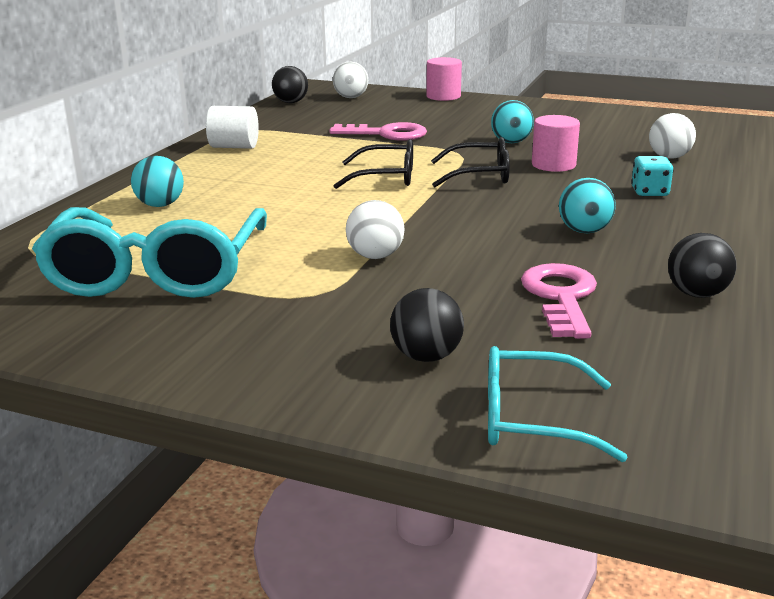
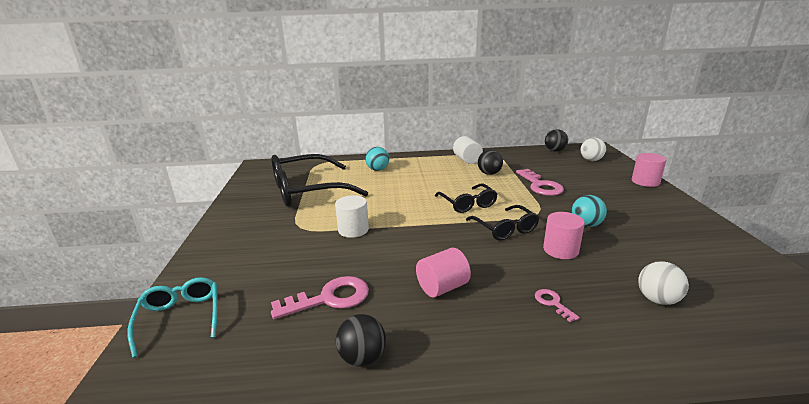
camera: 65 degrees right, 0 degrees up
turquoise glasses [32,207,267,298] -> black glasses [271,154,368,207]
white ball [346,200,405,259] -> white cylinder [335,195,369,238]
black ball [390,288,464,362] -> black ball moved to [478,150,503,175]
turquoise ball [559,178,616,233] -> pink cylinder [416,248,471,298]
turquoise dice [631,156,674,196] -> pink key [535,289,580,322]

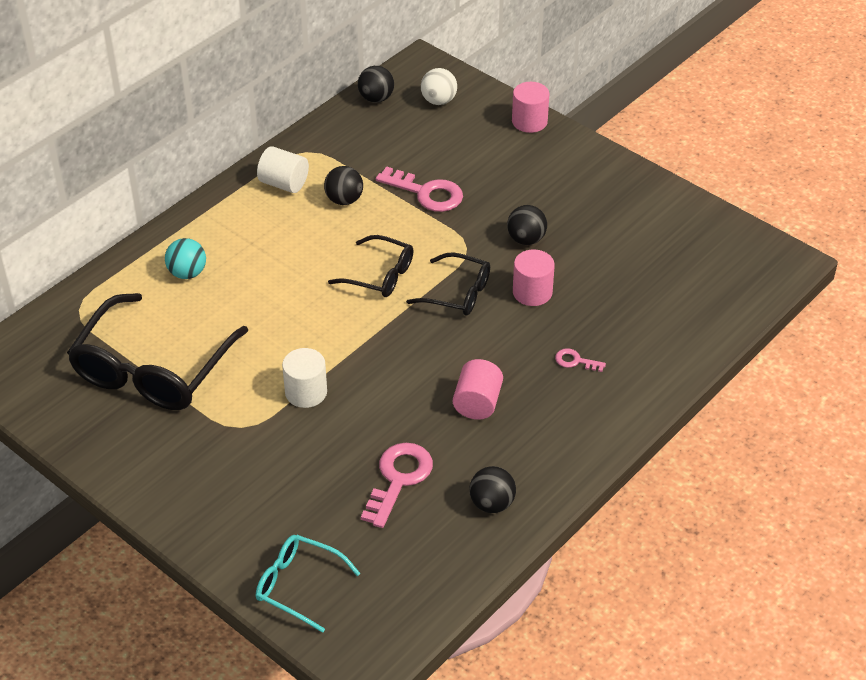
camera: 45 degrees left, 20 degrees up
turquoise ball [572,195,607,227] -> black ball [507,205,547,245]
white ball [638,261,689,305] -> none

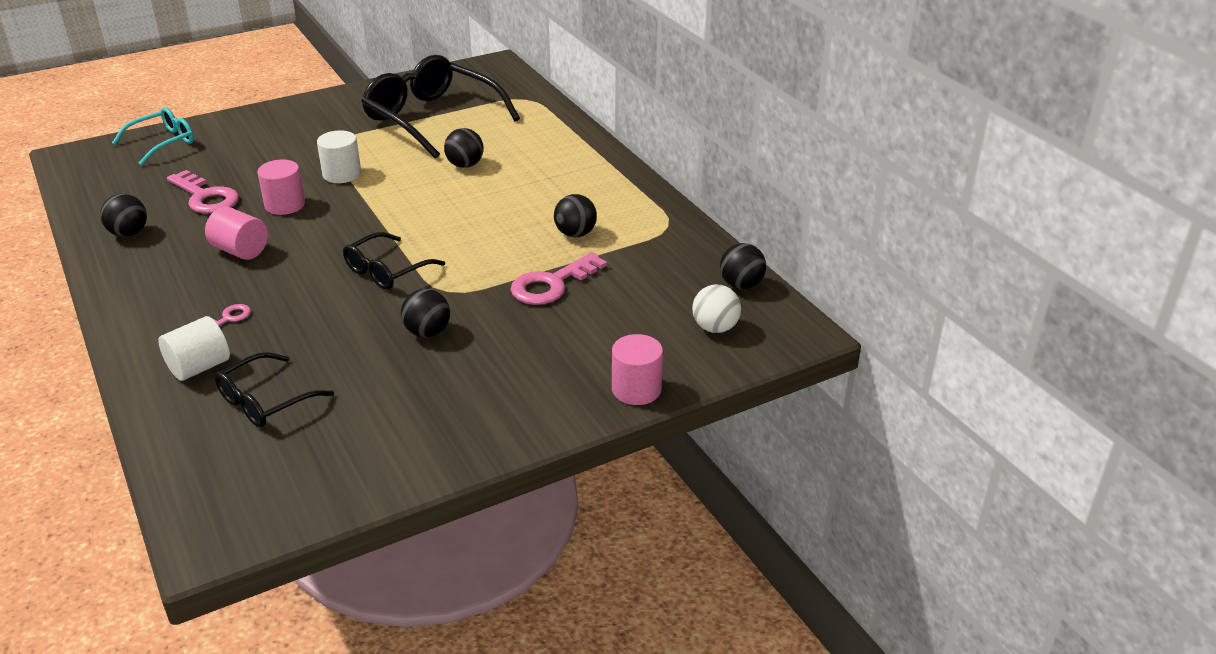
camera: 110 degrees right, 10 degrees down
turquoise ball [165,238,206,279] -> none
white cylinder [257,146,309,193] -> white cylinder moved to [158,316,230,381]
black glasses [328,235,414,297] -> black glasses moved to [214,352,334,428]
pink cylinder [513,250,555,306] -> pink cylinder moved to [257,159,305,215]
none -> black ball [444,128,484,168]

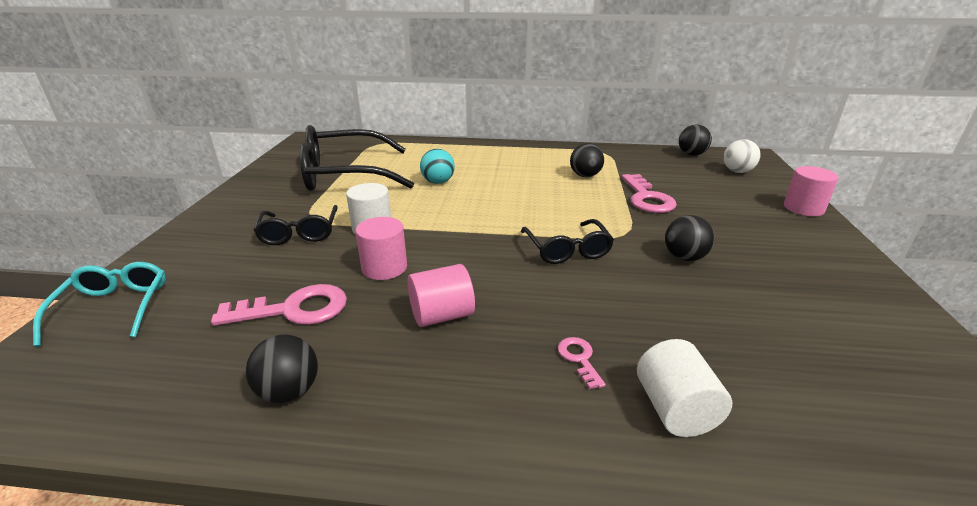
camera: 55 degrees left, 5 degrees down
black glasses [214,352,334,428] -> black glasses moved to [254,205,338,245]
black ball [444,128,484,168] -> turquoise ball [420,149,455,184]

